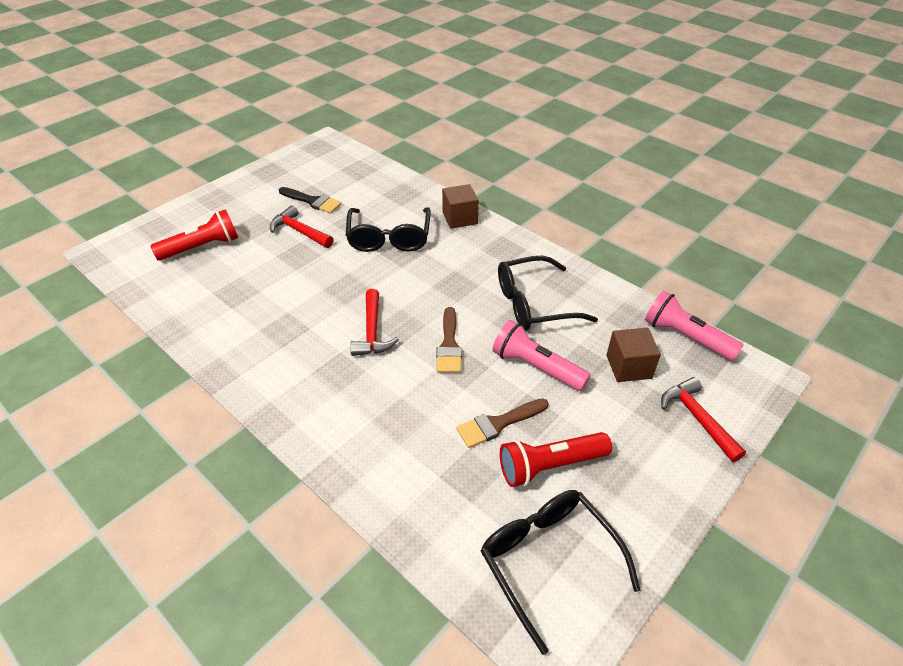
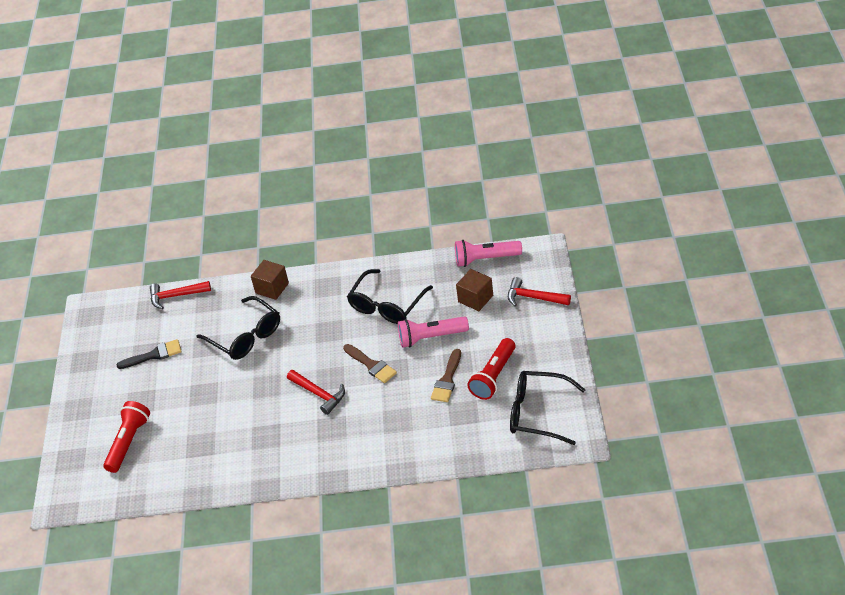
camera: 40 degrees left, 0 degrees up
red hammer [270,205,334,248] -> red hammer moved to [150,281,211,309]

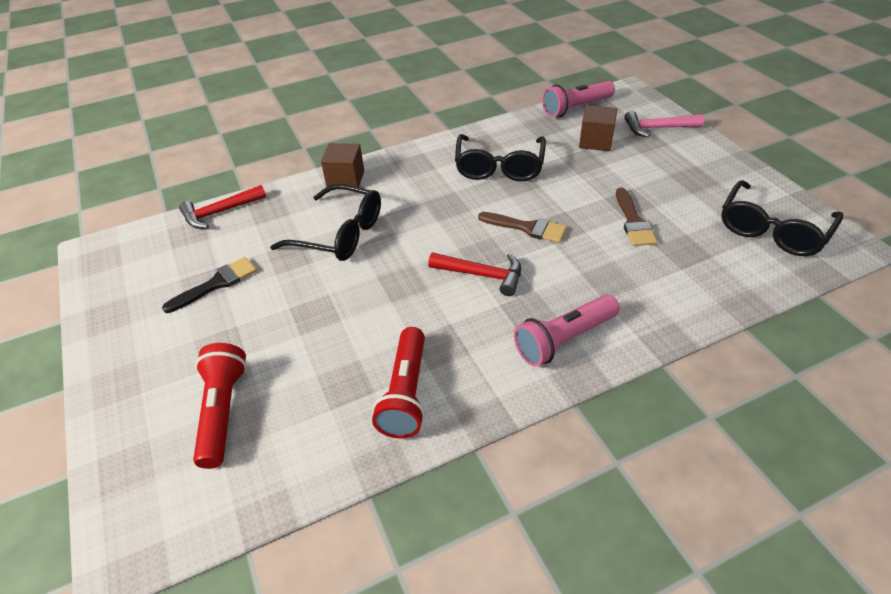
camera: 25 degrees left, 0 degrees up
pink flashlight [398,316,469,348] -> pink flashlight moved to [514,294,620,367]
red flashlight [467,338,516,400] -> red flashlight moved to [372,327,425,438]
red hammer [508,277,571,306] -> pink hammer [624,111,704,138]
black glasses [510,371,585,445] -> black glasses turned 45 degrees counterclockwise [722,180,843,256]

